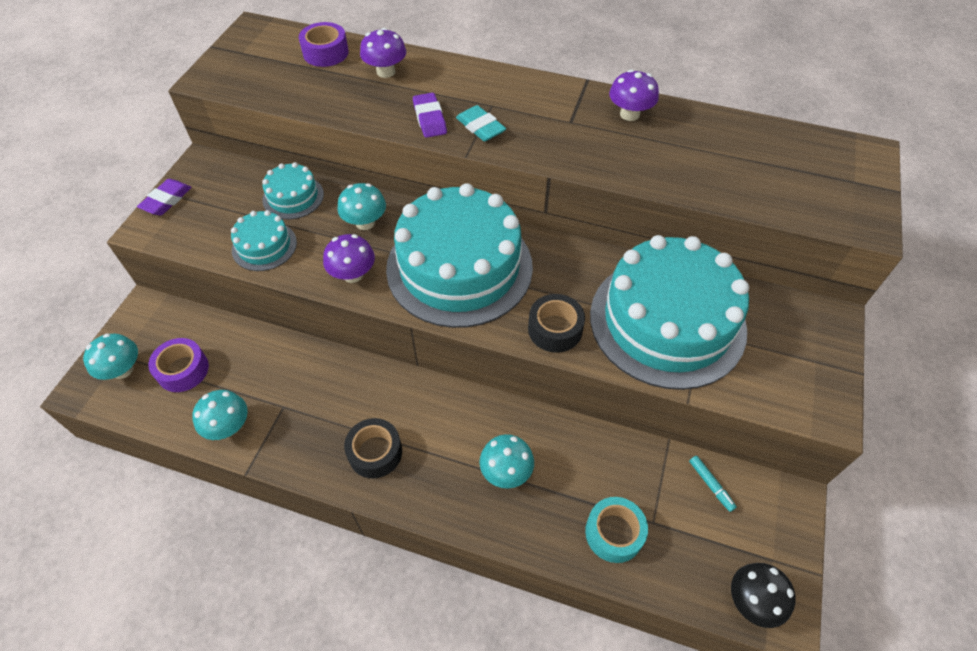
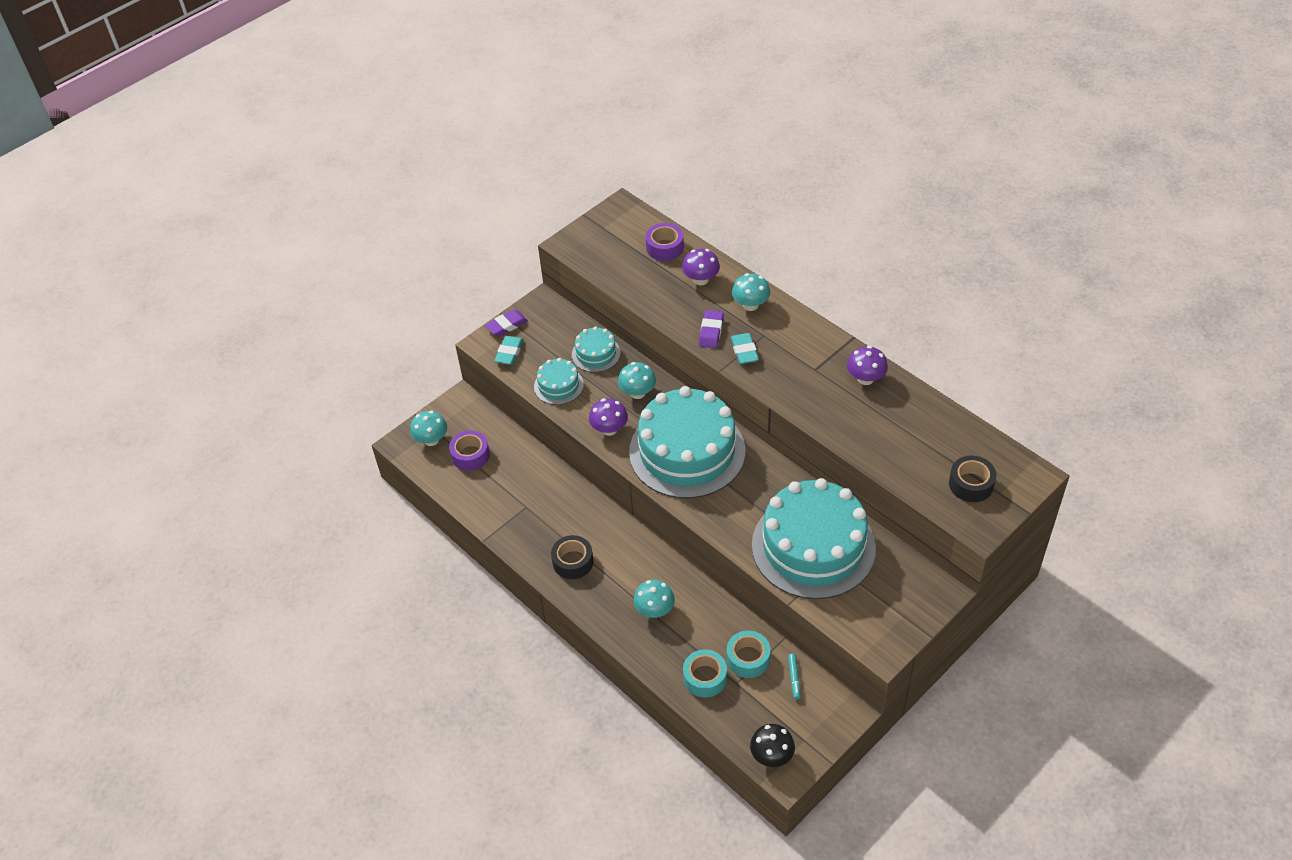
camera: 30 degrees right, 5 degrees down
turquoise mushroom [192,390,248,440] -> turquoise mushroom moved to [732,273,770,311]
black tape [528,294,585,353] -> black tape moved to [949,456,996,502]
none -> turquoise eraser [494,336,524,365]
none -> turquoise tape [727,630,770,678]

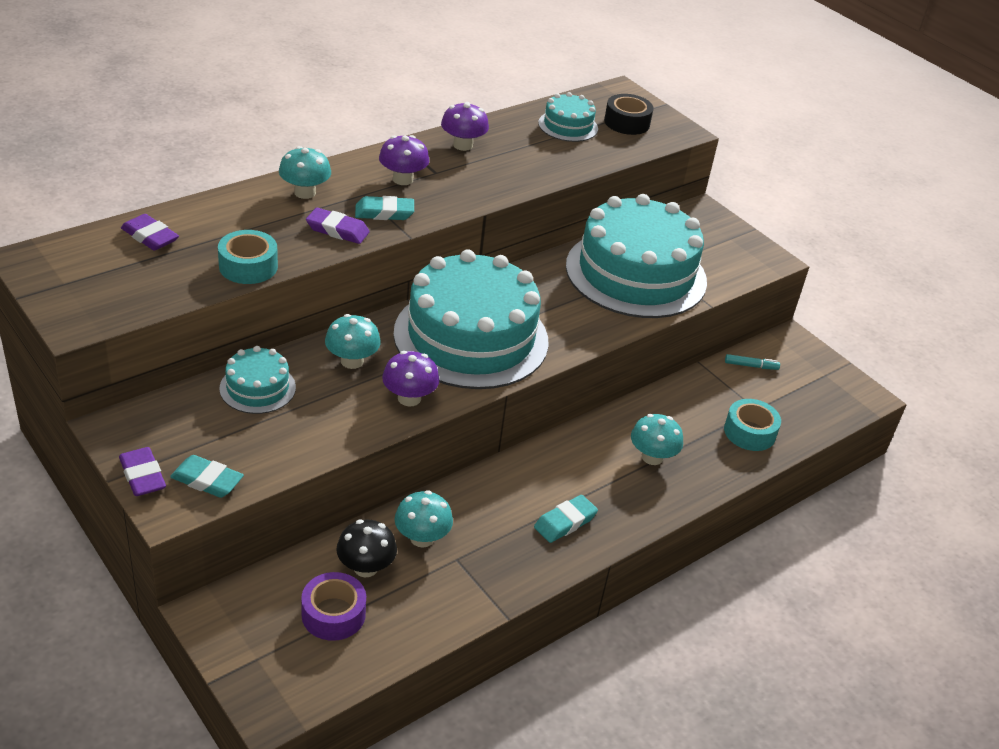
camera: 90 degrees left, 10 degrees down
turquoise mushroom [410,411,447,446] -> turquoise mushroom moved to [395,490,453,548]
turquoise cake [534,358,584,405] -> turquoise cake moved to [538,92,598,142]
black tape [551,535,593,579] -> turquoise eraser [534,495,598,543]
purple tape [646,223,684,261] -> purple eraser [121,214,179,251]
purple mushroom [682,249,720,285] -> purple mushroom moved to [379,135,429,185]
turquoise tape [727,630,770,678] -> turquoise tape moved to [218,230,278,284]
black mushroom [750,724,795,767] -> black mushroom moved to [336,520,397,577]

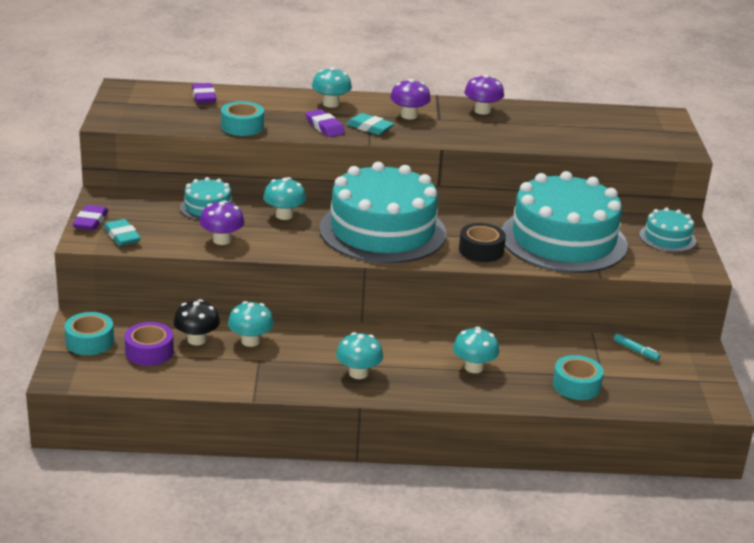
camera: 40 degrees right, 10 degrees down
purple mushroom [382,351,439,406] -> purple mushroom moved to [200,201,245,245]
turquoise eraser [534,495,598,543] -> turquoise mushroom [336,332,383,379]
turquoise cake [538,92,598,142] -> turquoise cake moved to [639,207,696,252]
black tape [604,94,654,135] -> black tape moved to [459,223,506,262]
none -> turquoise tape [64,312,114,355]

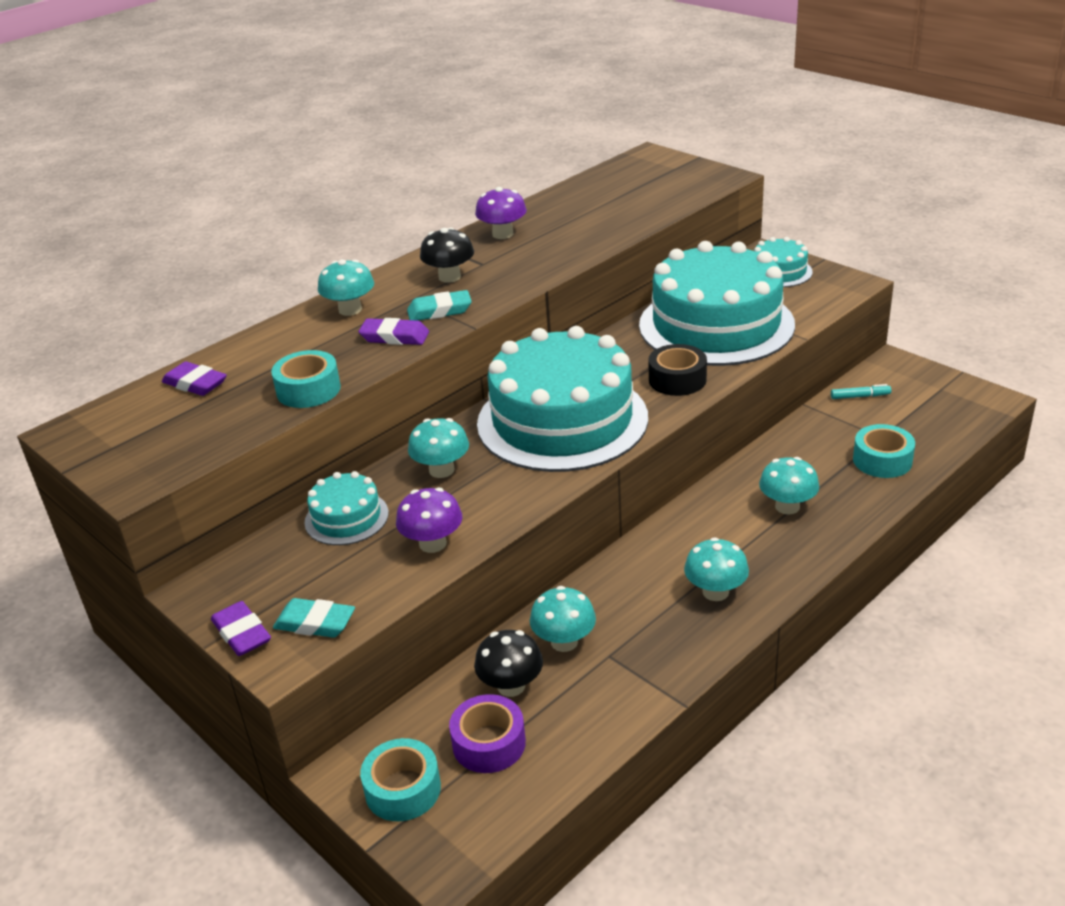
camera: 40 degrees left, 5 degrees up
purple mushroom [390,79,431,119] -> black mushroom [420,227,474,283]

